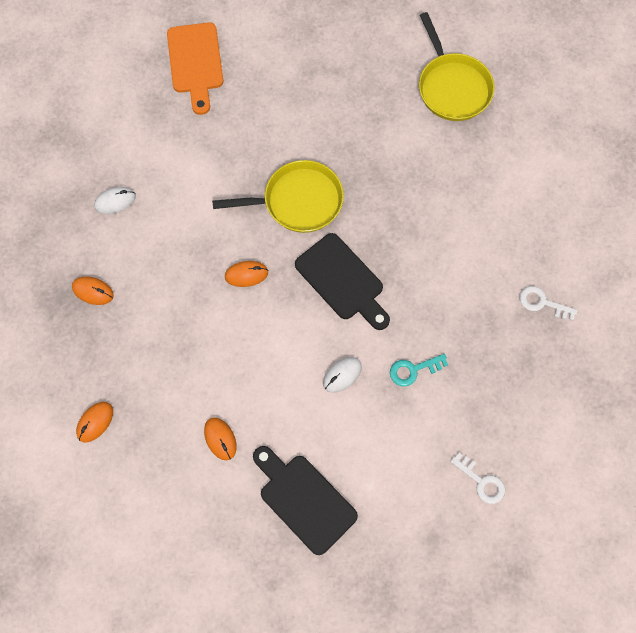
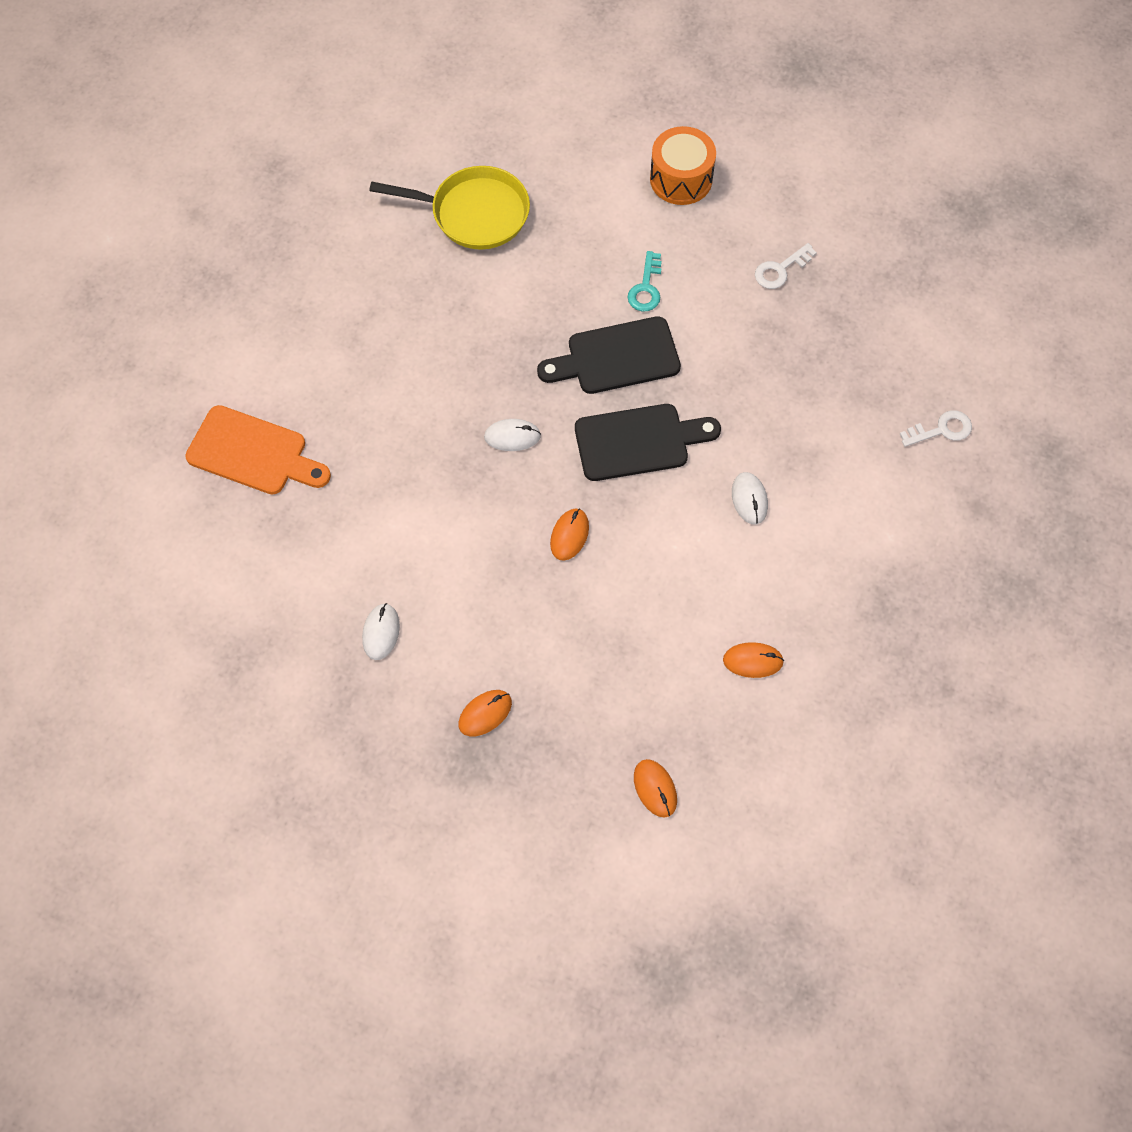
camera: 60 degrees left, 5 degrees down
yellow pan [212,160,344,233] -> white mouse [484,419,541,451]
black cutting board [253,446,358,555] -> black cutting board moved to [537,316,681,394]
turquoise key [390,354,448,386] -> turquoise key moved to [628,251,662,311]
none -> orange drum [650,126,716,205]

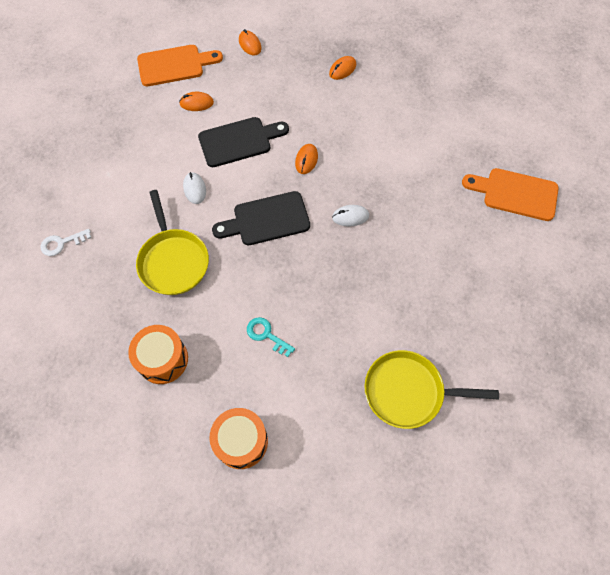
camera: 175 degrees right, 0 degrees up
white mouse [362,603,400,660] -> none
black cutting board [537,316,681,394] -> black cutting board moved to [198,117,289,167]
turquoise key [628,251,662,311] -> turquoise key turned 60 degrees counterclockwise [247,317,295,357]
white key [755,243,817,289] -> orange drum [128,325,188,384]
none -> yellow pan [136,190,209,295]
none -> orange cutting board [137,45,223,86]

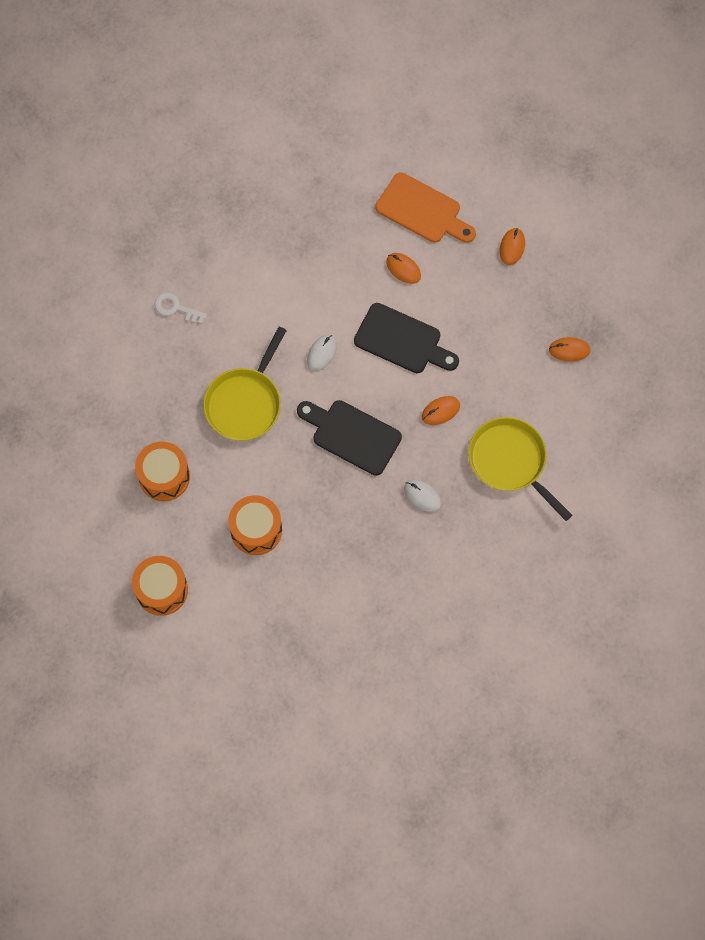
camera: 45 degrees right, 5 degrees up
turquoise key [247,317,295,357] -> orange drum [228,495,282,555]
yellow pan [364,350,499,429] -> yellow pan moved to [468,417,572,521]
orange cutting board [462,168,559,221] -> none

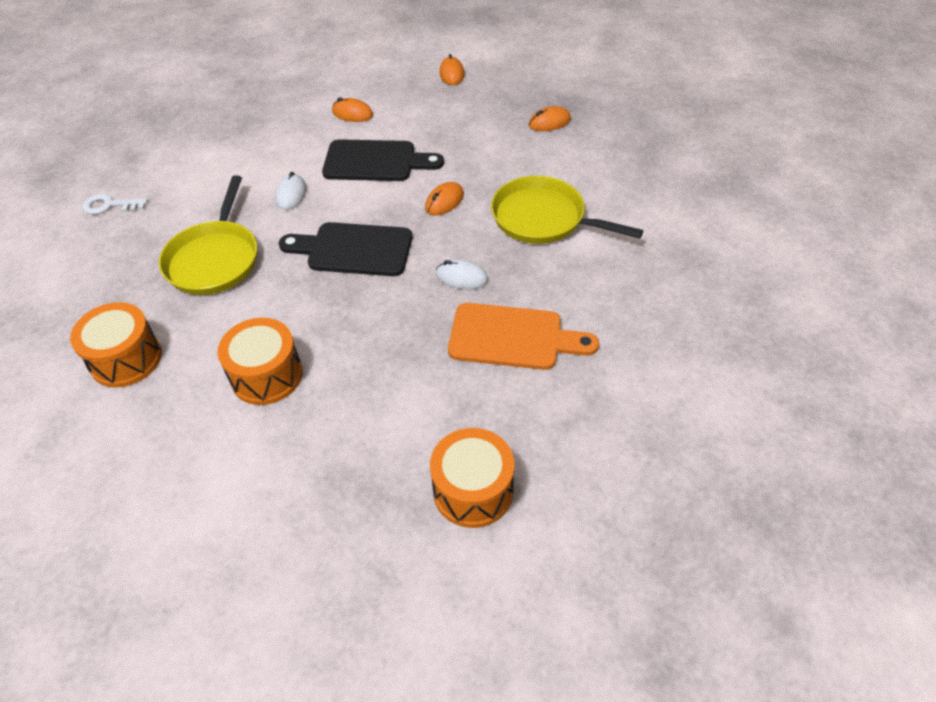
camera: 20 degrees left, 20 degrees down
orange drum [132,556,188,616] -> orange drum moved to [430,428,514,528]
orange cutting board [376,172,476,243] -> orange cutting board moved to [448,303,599,370]

